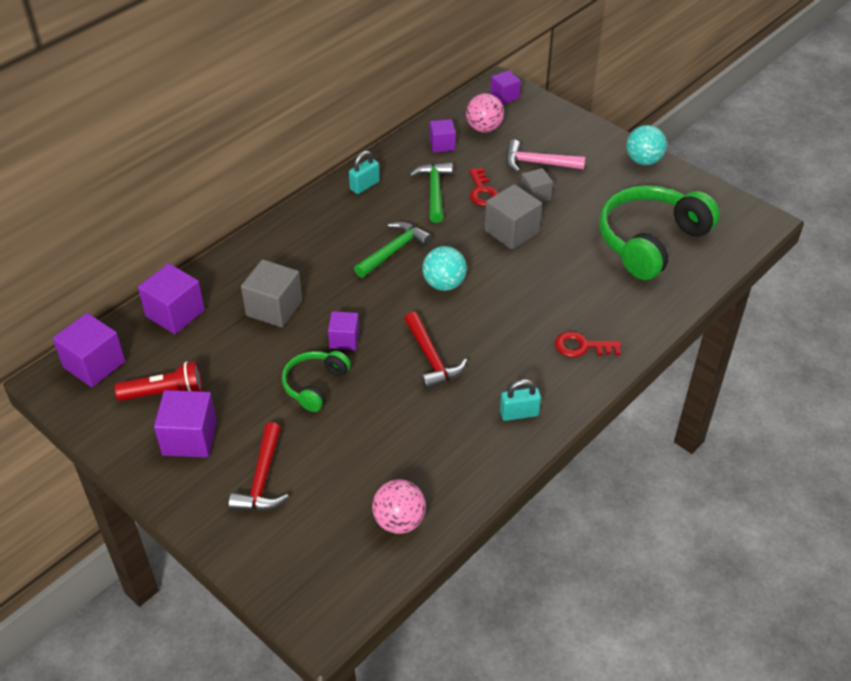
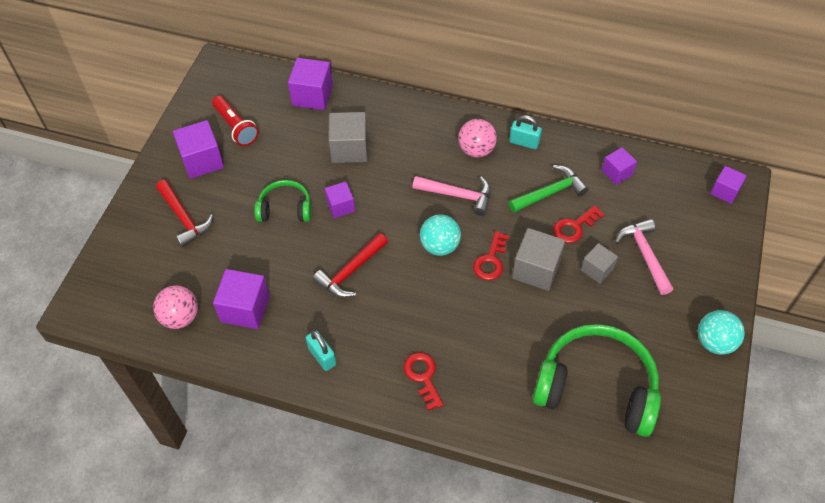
camera: 65 degrees right, 10 degrees up
purple cube [53,313,125,387] -> purple cube moved to [213,269,270,329]
red hammer [228,422,289,511] -> red hammer turned 105 degrees counterclockwise [156,180,214,247]
green hammer [354,221,432,278] -> pink hammer [413,176,491,216]
pink ball [466,93,504,133] -> pink ball moved to [458,119,497,158]
none -> red key [473,231,509,280]

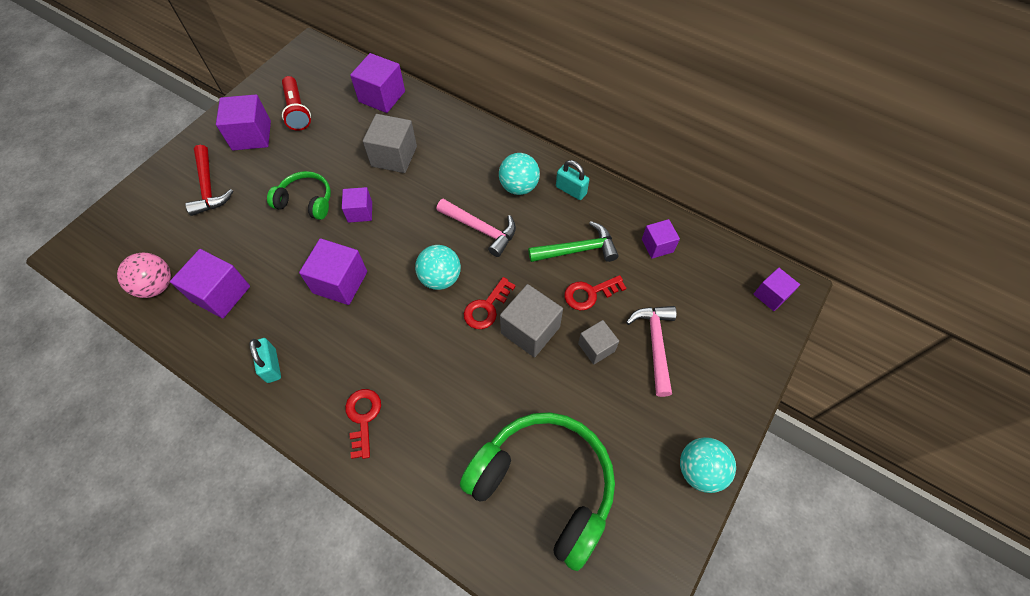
camera: 15 degrees right, 5 degrees up
red hammer [313,233,388,298] -> purple cube [299,238,367,305]
pink ball [458,119,497,158] -> turquoise ball [499,153,540,195]

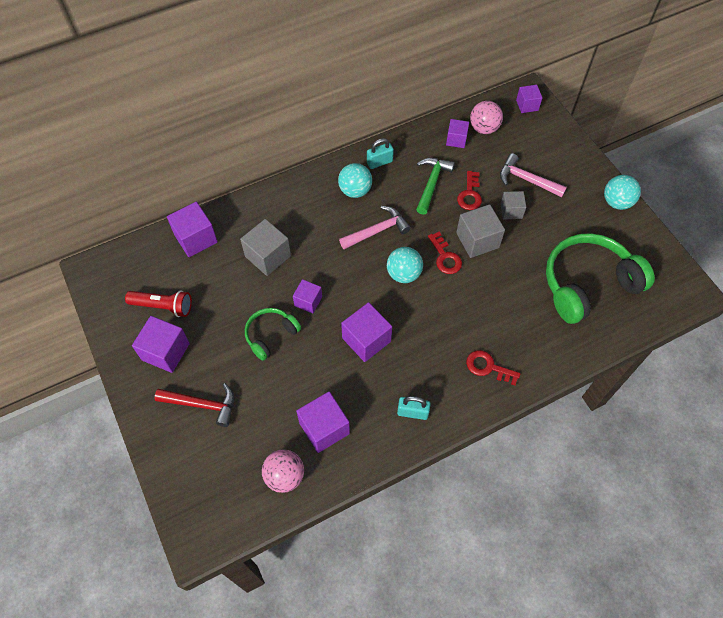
camera: 60 degrees left, 0 degrees up
none -> pink ball [470,101,503,134]

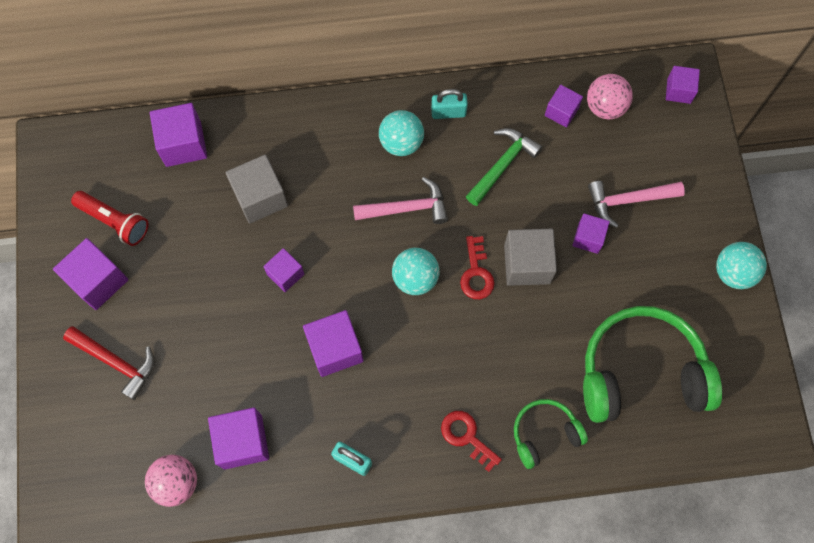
camera: 20 degrees right, 10 degrees up
green headphones [245,308,301,361] -> green headphones moved to [514,399,588,469]
red key [457,171,482,210] -> none
pink hammer [500,153,567,197] -> pink hammer turned 60 degrees counterclockwise [588,181,685,228]
grey cube [500,191,526,220] -> purple cube [572,214,610,254]

